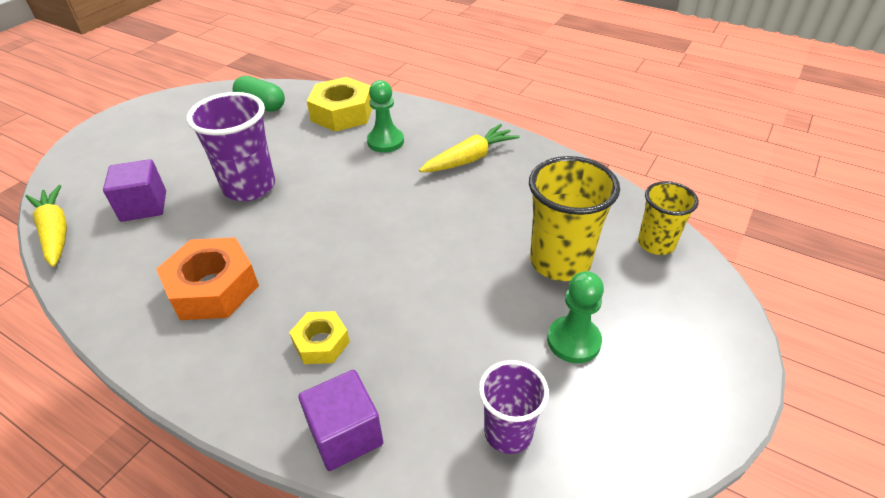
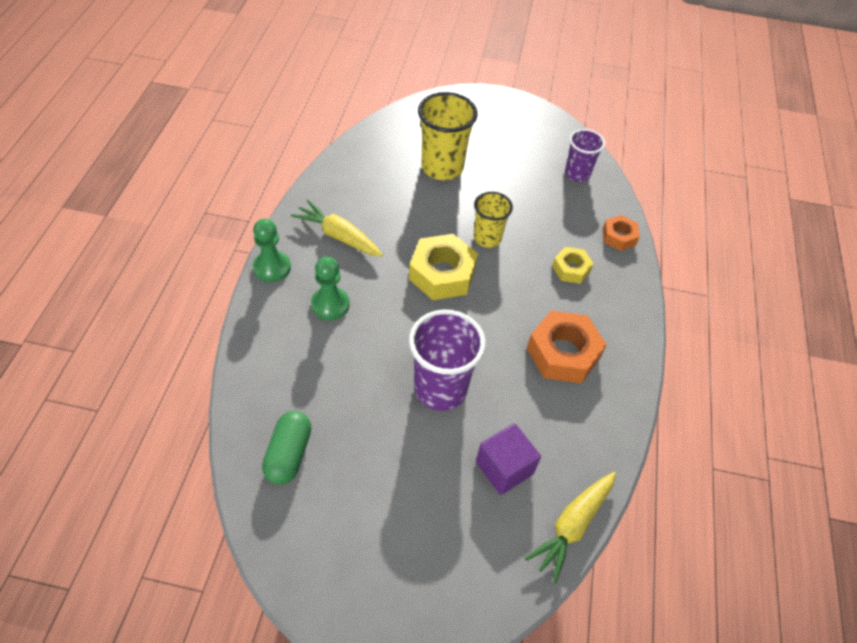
camera: 115 degrees left, 10 degrees up
purple cube [298,370,383,471] -> orange nut [603,215,640,251]
yellow nut [307,77,372,132] -> yellow nut moved to [409,234,478,300]
green pawn [547,271,604,363] -> green pawn moved to [253,219,291,282]
yellow cup [638,181,699,255] -> yellow cup moved to [474,192,513,248]

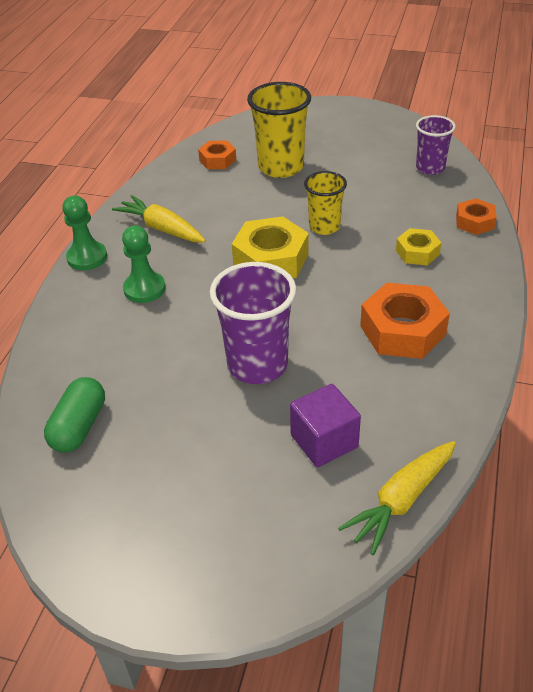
camera: 10 degrees right, 10 degrees down
none -> orange nut [198,141,236,169]

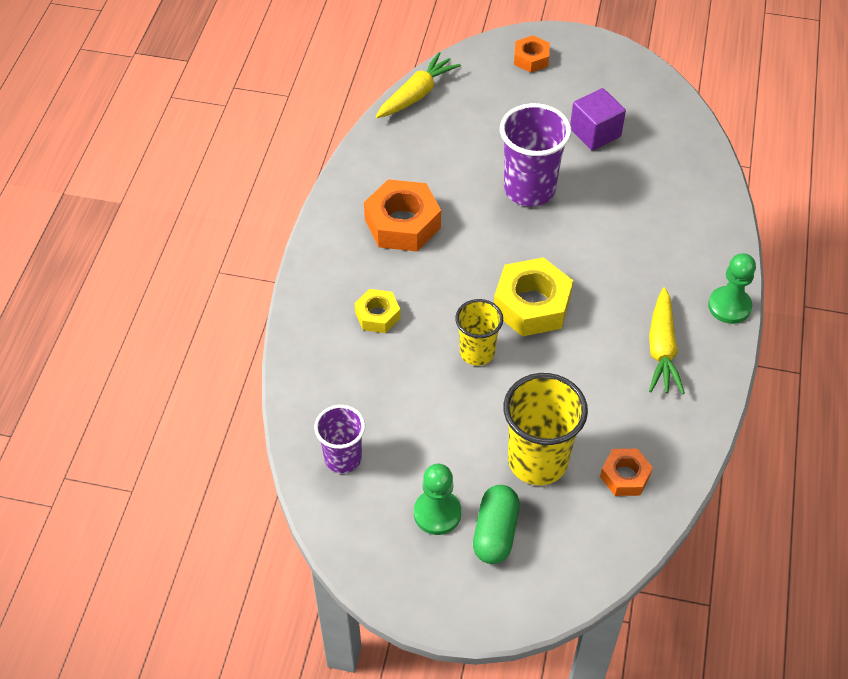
camera: 175 degrees right, 10 degrees up
green capsule [44,377,105,453] -> green capsule moved to [473,485,520,564]
yellow carrot [112,195,206,243] -> yellow carrot turned 60 degrees clockwise [649,287,685,394]
green pawn [122,225,166,303] -> green pawn moved to [414,464,461,535]
purple cube [290,384,361,467] -> purple cube moved to [570,88,626,151]
orange nut [456,198,497,235] -> orange nut moved to [514,35,550,73]

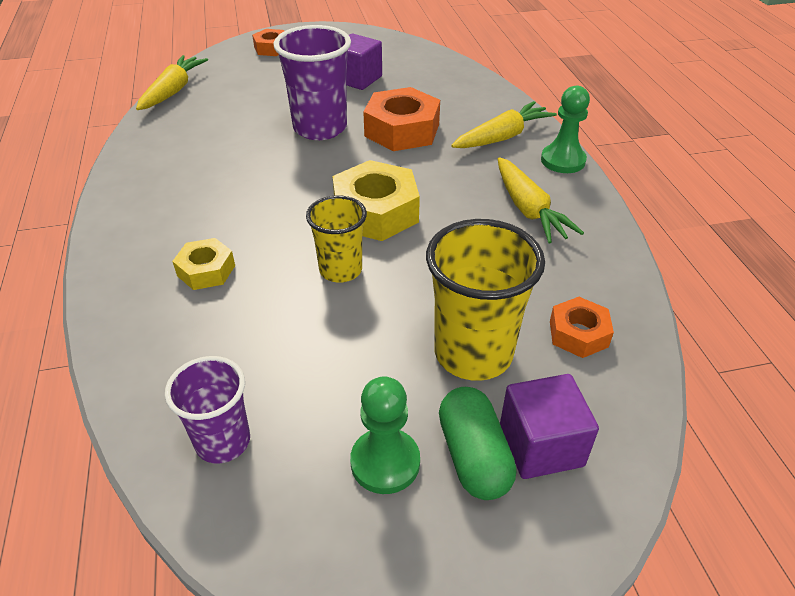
camera: 25 degrees left, 10 degrees down
orange nut [364,179,441,251] -> orange nut moved to [363,87,440,151]
none -> yellow carrot [451,101,557,148]
none -> purple cube [500,374,599,479]

